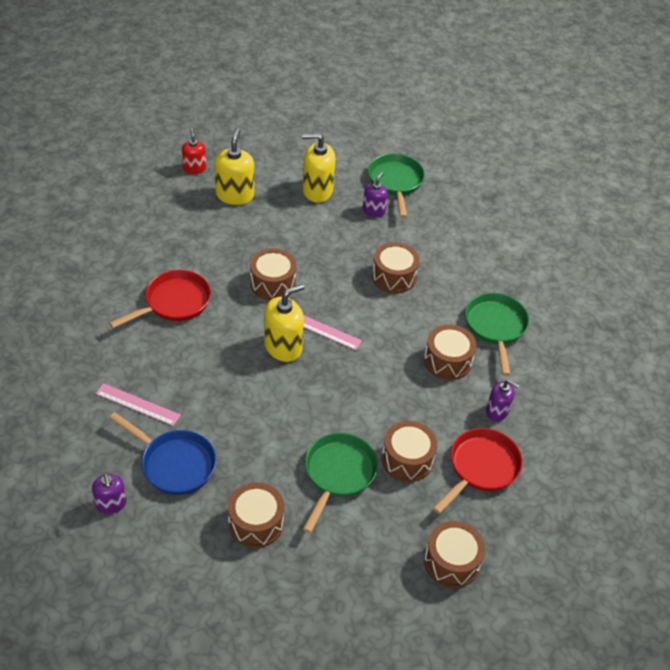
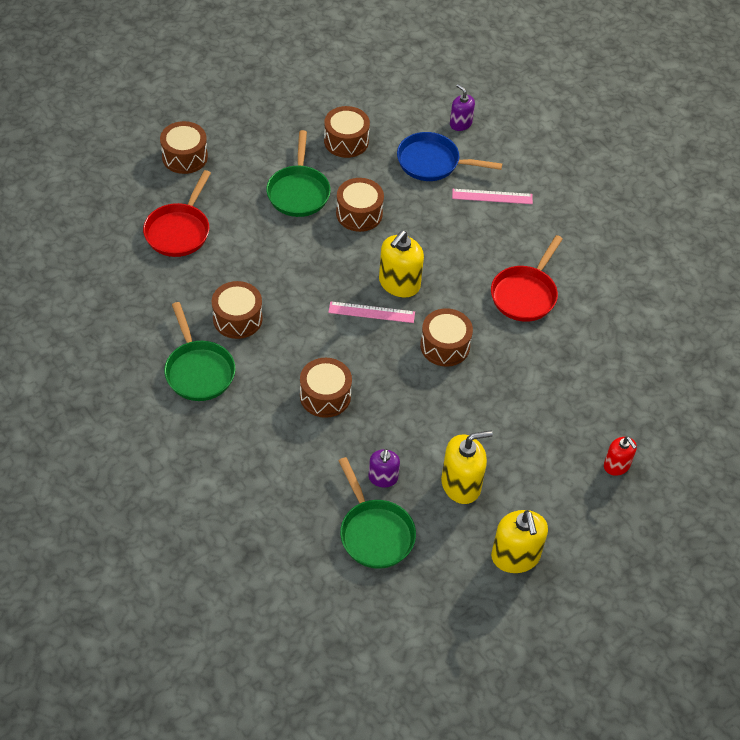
camera: 160 degrees right, 5 degrees up
yellow soap dispenser [215,128,254,205] -> yellow soap dispenser moved to [491,510,548,573]
brown drum [382,421,437,482] -> brown drum moved to [336,178,384,232]
purple soap dispenser [486,380,520,422] -> none

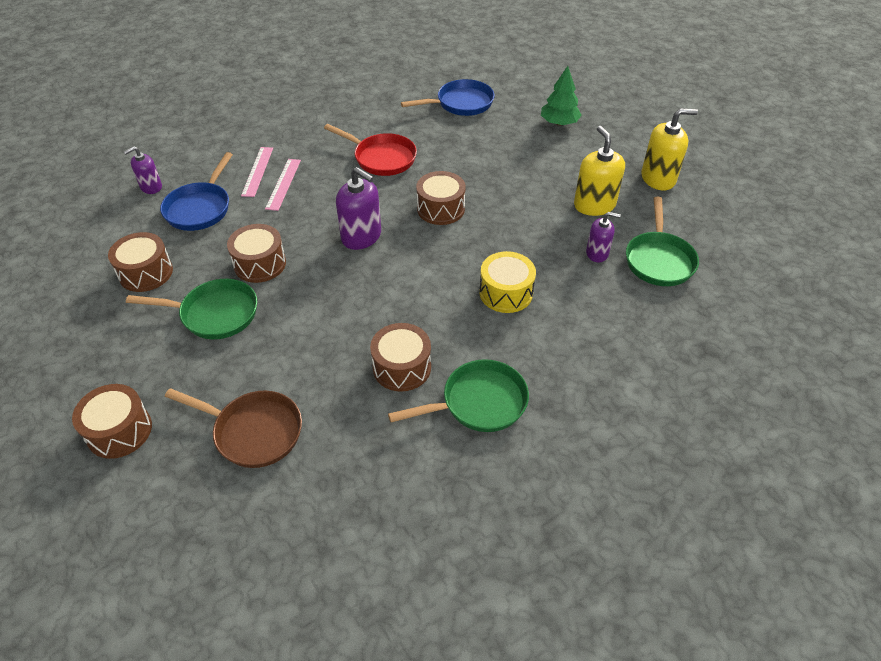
camera: 85 degrees left, 5 degrees down
red pan [143,170,211,257] -> brown pan [165,388,302,468]
brown drum [300,358,352,418] -> yellow drum [479,251,536,313]
pink ruler [328,301,415,323] -> pink ruler moved to [265,159,301,211]
green pan [338,457,416,569] -> green pan turned 120 degrees clockwise [626,197,699,286]
yellow soap dispenser [379,231,424,297] -> purple soap dispenser [336,167,381,250]
red soap dispenser [604,436,637,476] -> green tree [541,66,582,126]
none -> blue pan [401,79,495,116]

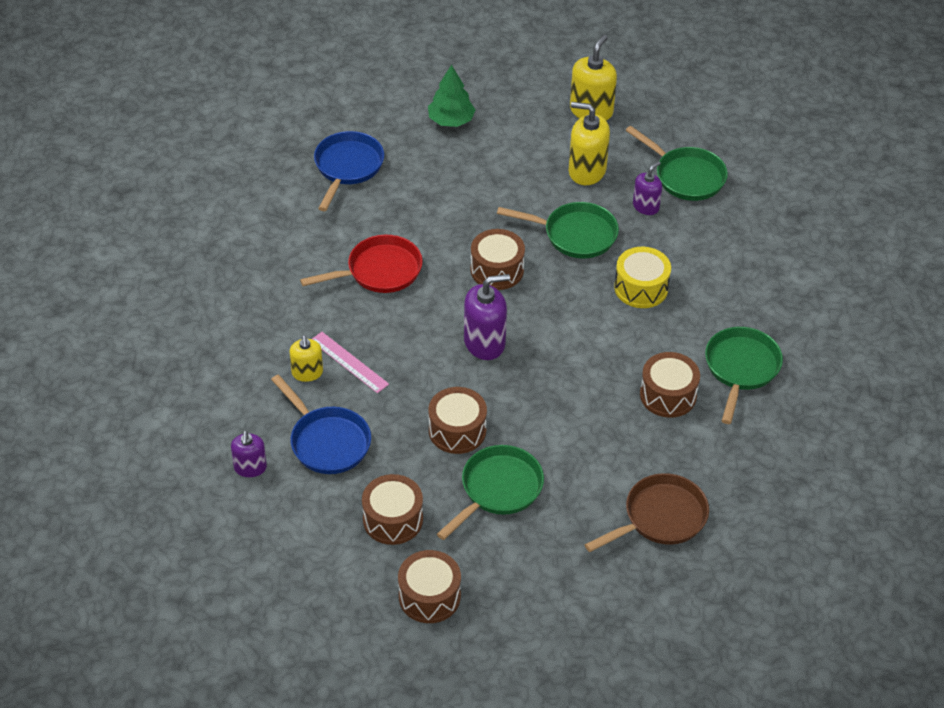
camera: 55 degrees left, 0 degrees up
brown drum [72,384,152,459] -> brown drum moved to [398,550,461,623]
pink ruler [241,147,273,197] -> yellow soap dispenser [290,335,323,382]
none -> green pan [497,202,619,258]

